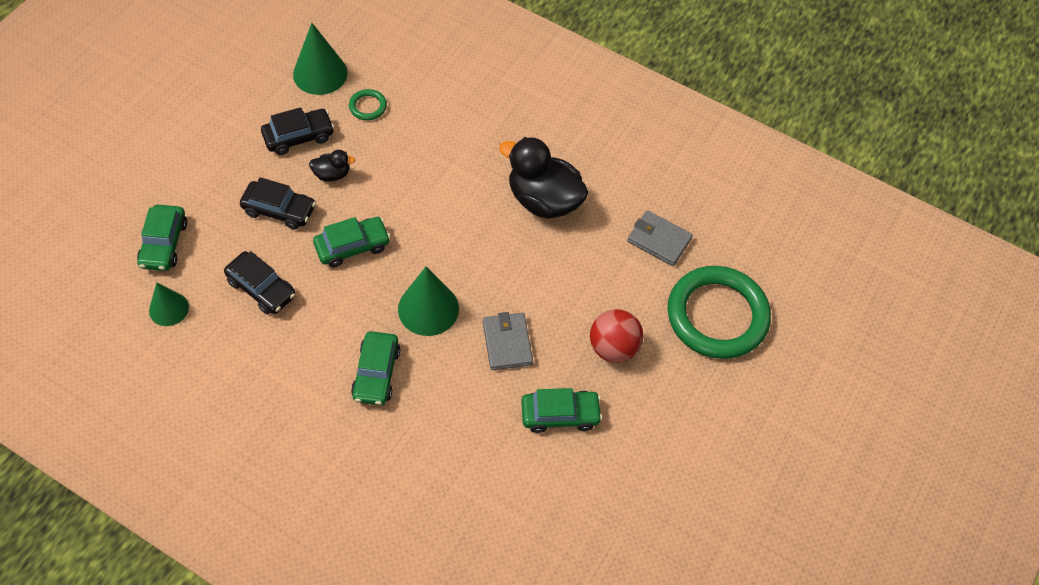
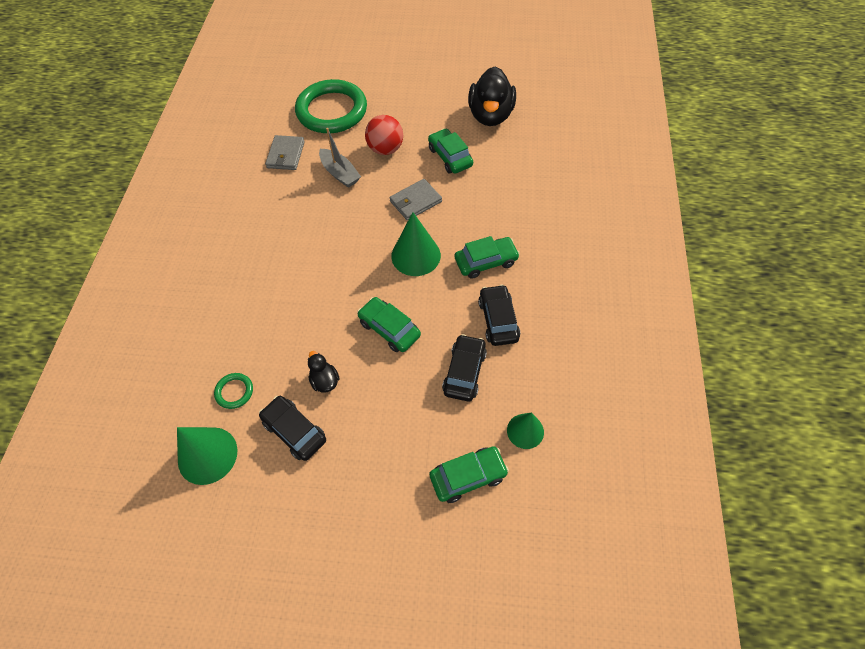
camera: 110 degrees left, 0 degrees up
black car [240,177,316,230] -> black car moved to [478,284,520,346]
black duck [499,137,589,219] -> black duck moved to [468,67,516,126]
none -> grey boat [319,128,361,188]

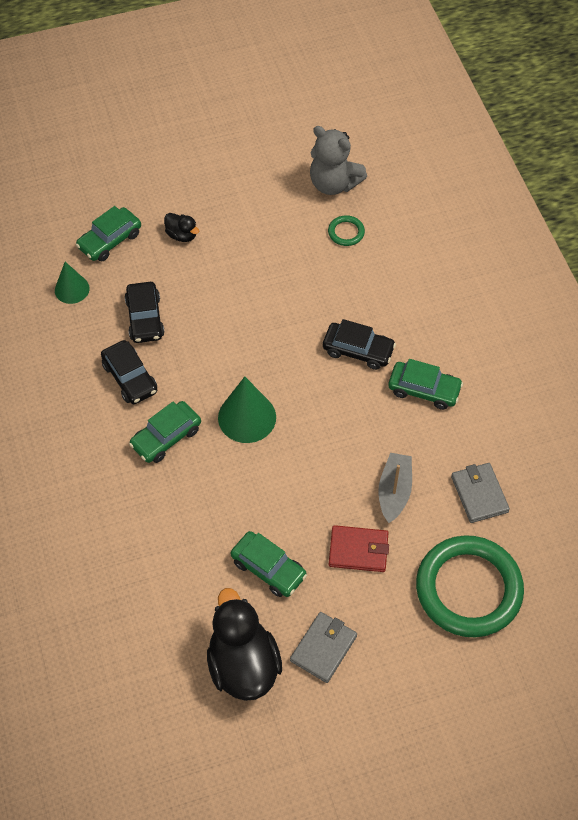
camera: 155 degrees right, 0 degrees up
green cone [177,427,238,485] -> grey teddy bear [310,126,367,195]
black car [259,396,326,461] -> black car moved to [323,319,396,370]
black duck [308,351,340,393] -> black duck moved to [164,213,199,242]
grey boat [319,128,361,188] -> grey boat turned 75 degrees clockwise [378,453,412,523]
green car [357,297,421,352] -> green car moved to [388,359,463,410]
red ball [365,115,403,155] -> red wallet [329,525,389,572]
grey wallet [389,179,442,221] -> grey wallet moved to [290,612,357,683]

